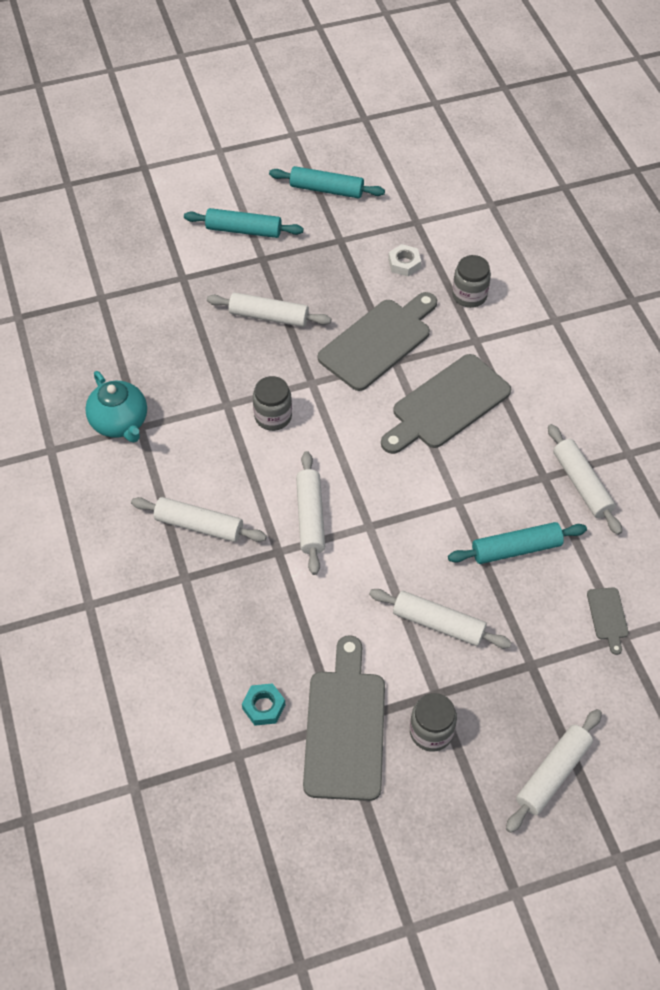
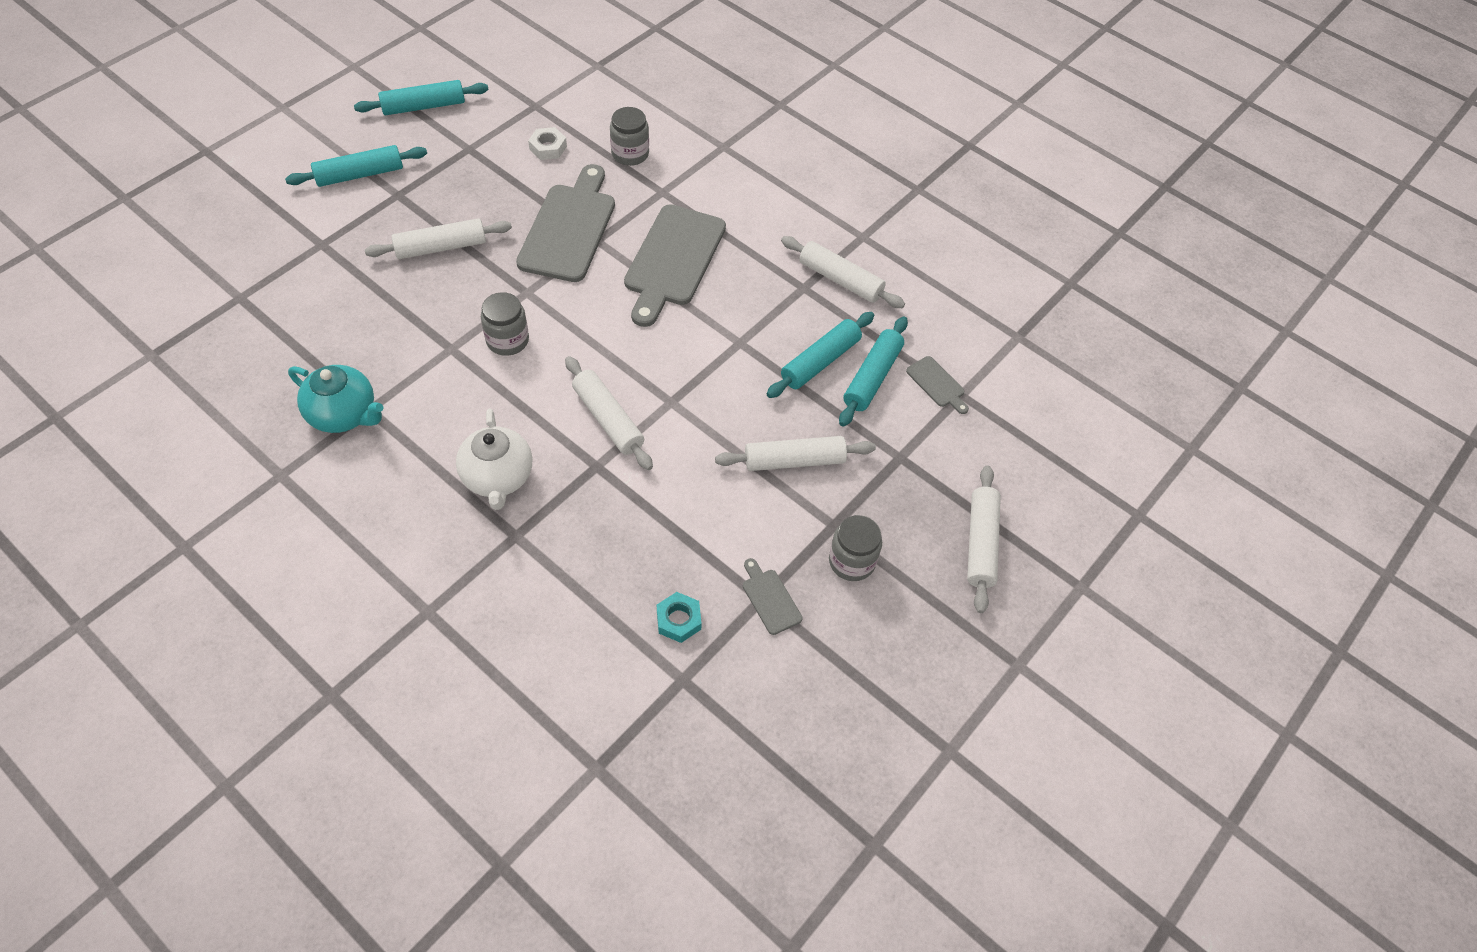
camera: 35 degrees left, 0 degrees up
white rolling pin [131,497,267,542] -> white teapot [456,408,532,510]
grey cutting board [303,635,385,801] -> grey cutting board [743,558,803,635], size x0.44
none -> turquoise rolling pin [839,316,908,427]

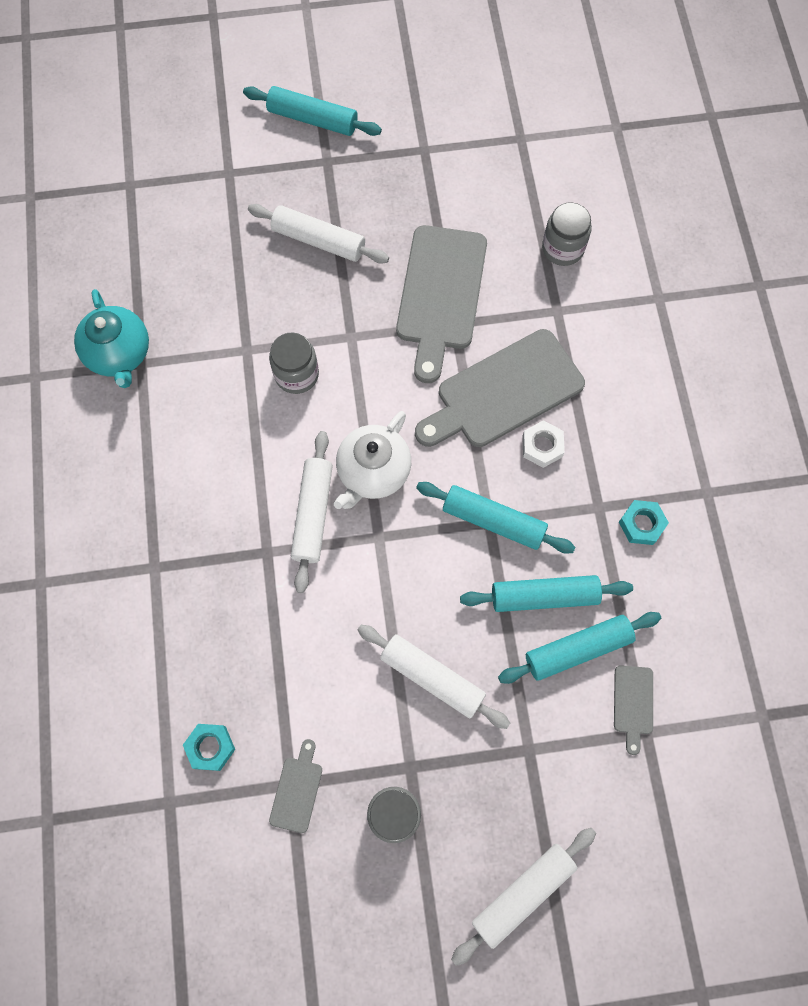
camera: 45 degrees right, 15 degrees up
turquoise rolling pin [354,80,489,115] -> turquoise rolling pin moved to [416,482,575,554]
white teapot [456,408,532,510] -> white teapot moved to [334,411,411,509]
grey cutting board [516,164,615,282] -> grey cutting board turned 135 degrees clockwise [396,225,487,383]
white nut [528,127,567,160] -> white nut moved to [522,420,565,468]
white rolling pin [781,236,905,308] -> turquoise nut [619,500,669,545]

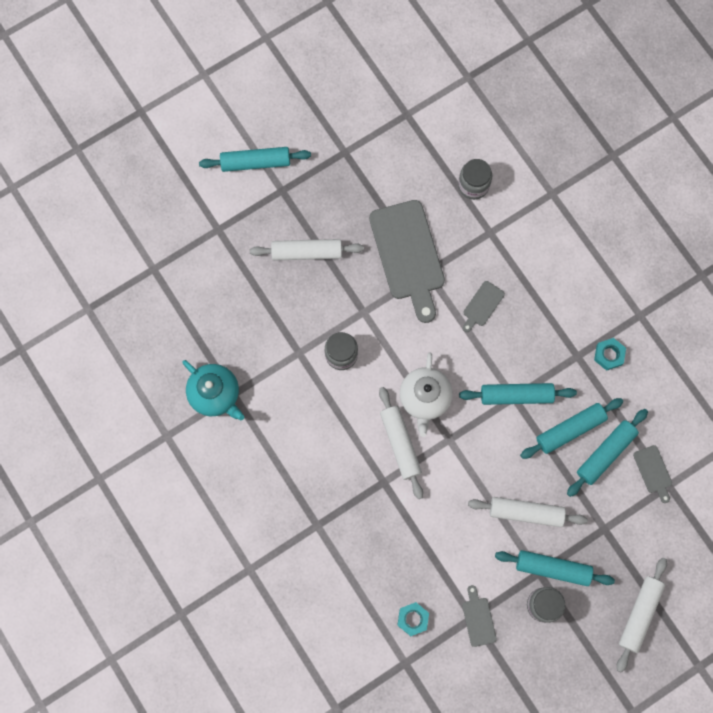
camera: 25 degrees left, 5 degrees up
grey cutting board [415,329,585,447] -> grey cutting board [463,281,505,332], size x0.44
white nut [522,420,565,468] -> none
none -> turquoise rolling pin [495,550,615,586]

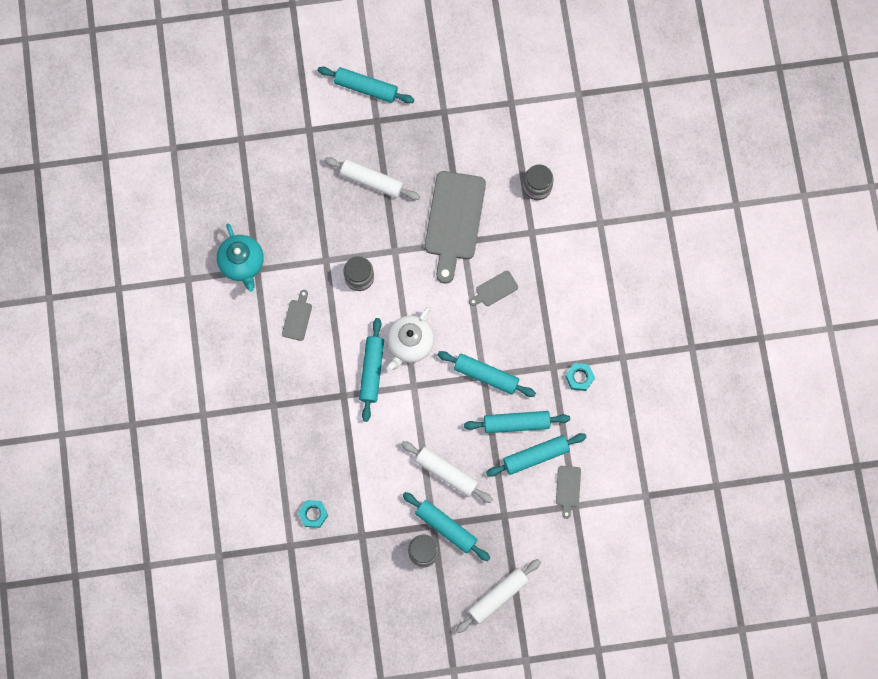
camera: 25 degrees right, 0 degrees up
white rolling pin [379,387,423,499] -> turquoise rolling pin [359,318,384,422]
grey cutting board [462,585,497,647] -> grey cutting board moved to [282,290,312,341]

